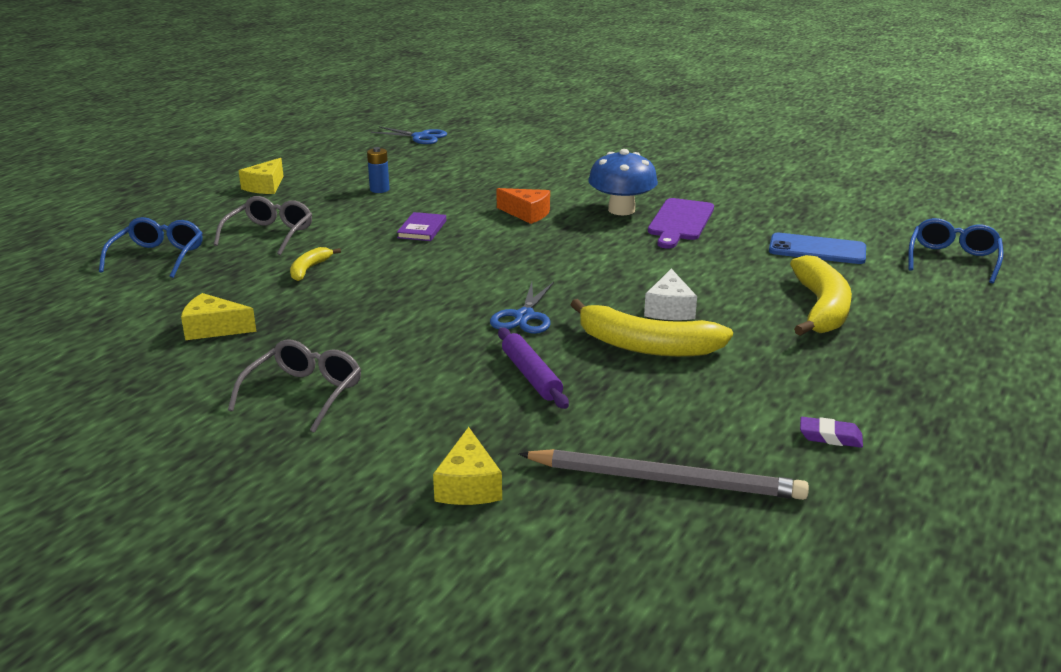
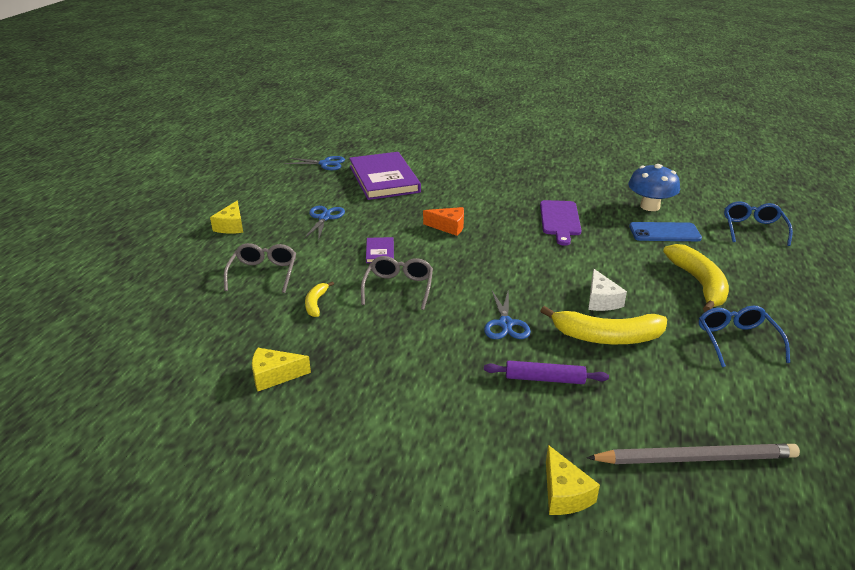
camera: 15 degrees left, 5 degrees up
blue glasses [99,217,203,278] -> blue glasses moved to [699,306,790,367]
grey glasses [228,339,361,433] -> grey glasses moved to [361,256,433,310]
blue battery [367,147,390,193] -> blue scissors [304,206,345,241]
purple rolling pin [498,328,569,409] -> purple rolling pin turned 45 degrees counterclockwise [484,361,609,384]
blue mushroom [588,149,658,215] -> blue mushroom moved to [628,164,680,211]
purple eraser [800,417,863,448] -> none
none -> purple book [349,152,421,200]

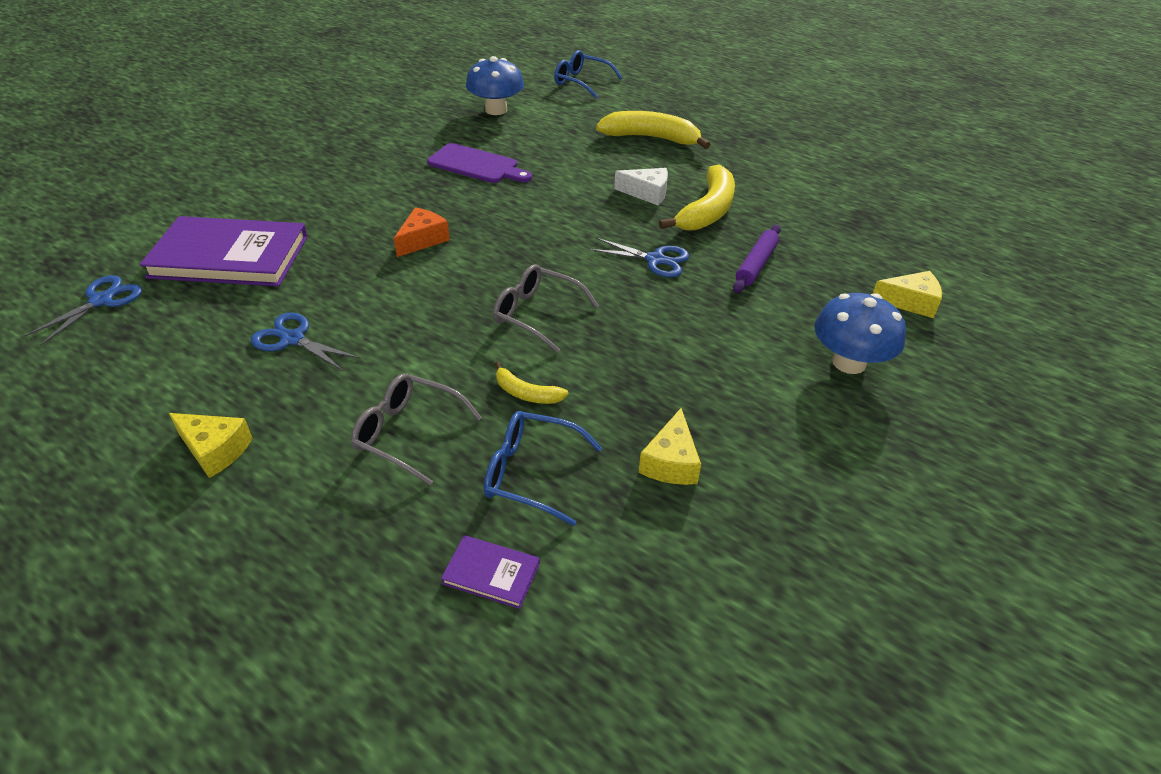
camera: 70 degrees left, 10 degrees up
purple book [366,237,394,263] -> purple book moved to [441,535,540,609]
grey pencil [586,444,800,464] -> none
blue phone [629,222,702,241] -> none
blue glasses [699,306,790,367] -> blue glasses moved to [484,411,602,526]
none -> blue mushroom [814,293,906,374]

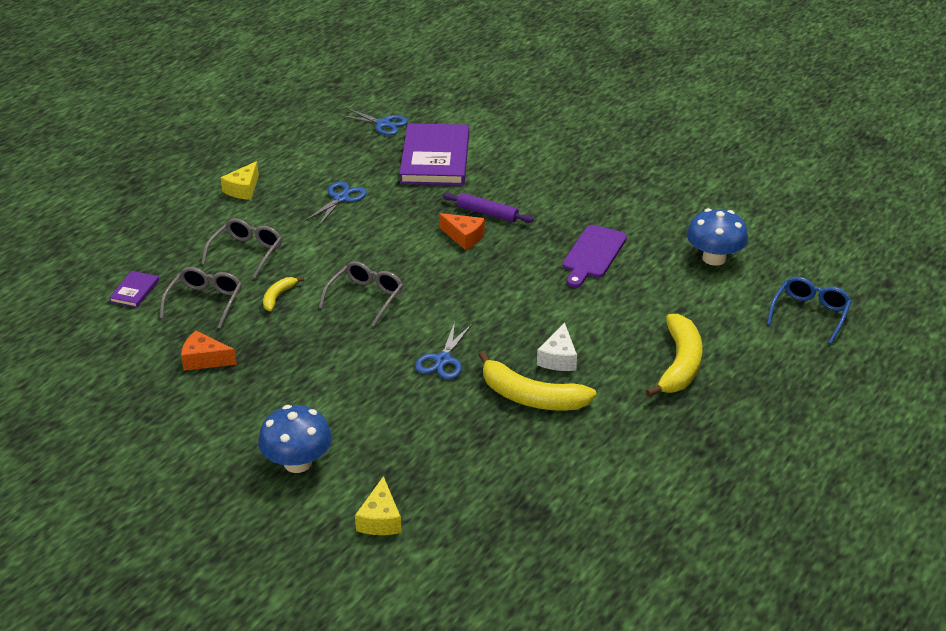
camera: 90 degrees right, 5 degrees down
blue glasses [484,411,602,526] -> grey glasses [160,267,242,329]
yellow cheese [638,408,701,485] -> orange cheese [181,331,237,371]
purple rolling pin [733,225,781,293] -> purple rolling pin moved to [442,192,534,223]

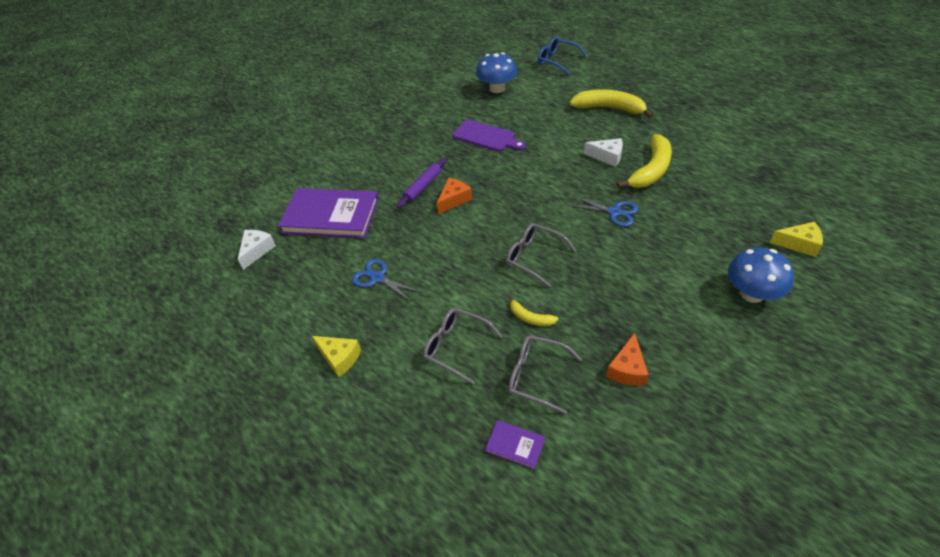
camera: 80 degrees left, 10 degrees up
blue scissors [338,108,408,135] -> white cheese [238,230,276,270]

